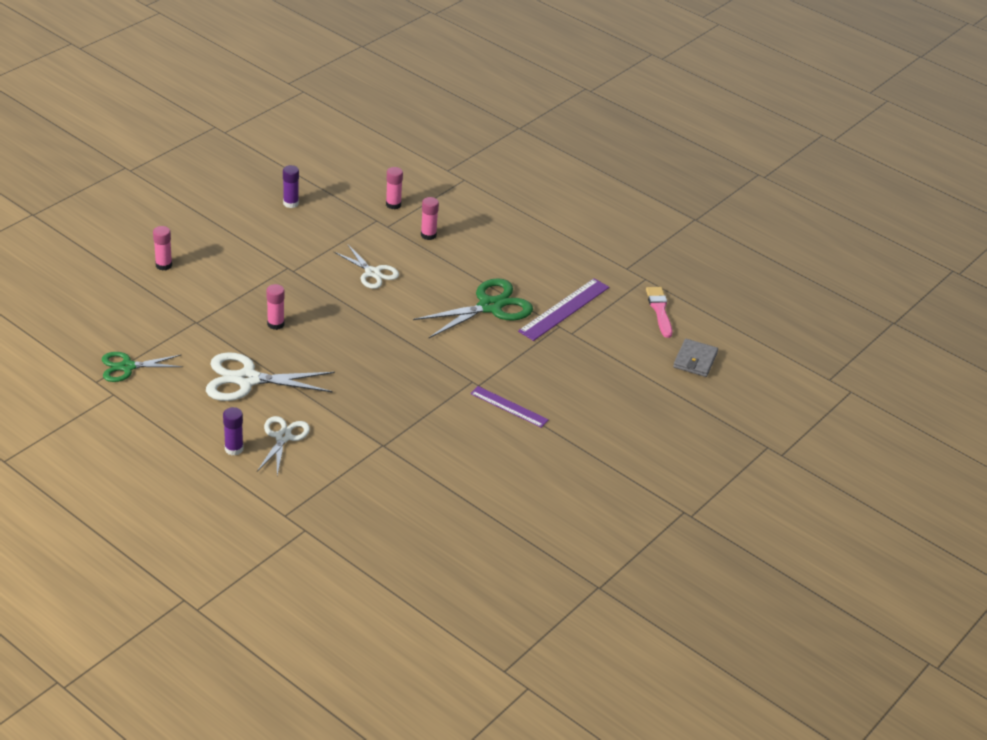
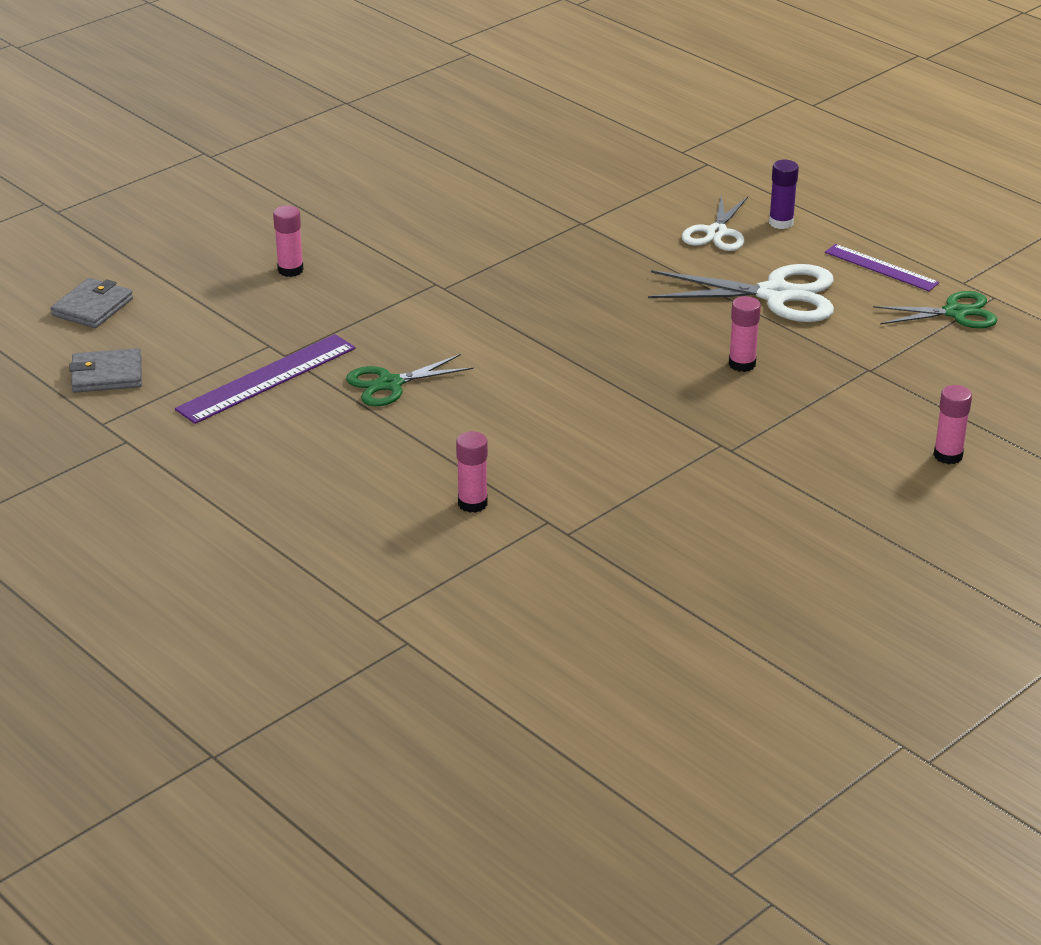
camera: 170 degrees left, 5 degrees down
purple glue stick [283,165,299,208] -> none
white scissors [334,244,399,289] -> none
pink glue stick [386,167,403,209] -> pink glue stick moved to [273,205,304,277]
green scissors [413,278,533,338] -> green scissors [346,354,474,406], size x0.63
purple ruler [470,386,549,428] -> purple ruler moved to [825,244,939,291]
pink brush [646,287,672,338] -> grey wallet [69,348,142,393]

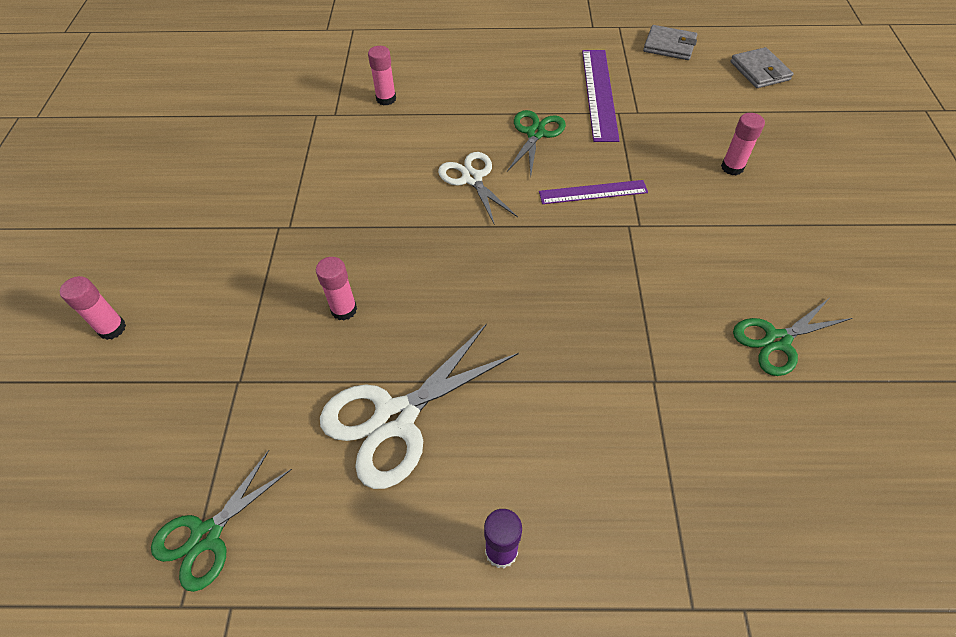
camera: 135 degrees right, 20 degrees up
grey wallet [69,348,142,393] -> grey wallet turned 75 degrees clockwise [643,25,697,60]
white scissors [682,194,748,251] -> white scissors moved to [438,152,518,225]
purple ruler [825,244,939,291] -> purple ruler moved to [539,180,648,204]
none -> green scissors [733,299,853,376]

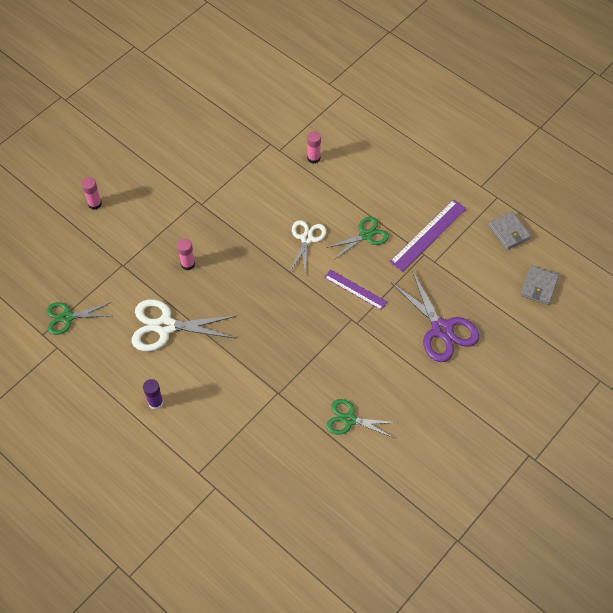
camera: 40 degrees right, 5 degrees up
pink glue stick [721,113,765,175] -> purple scissors [391,270,479,362]

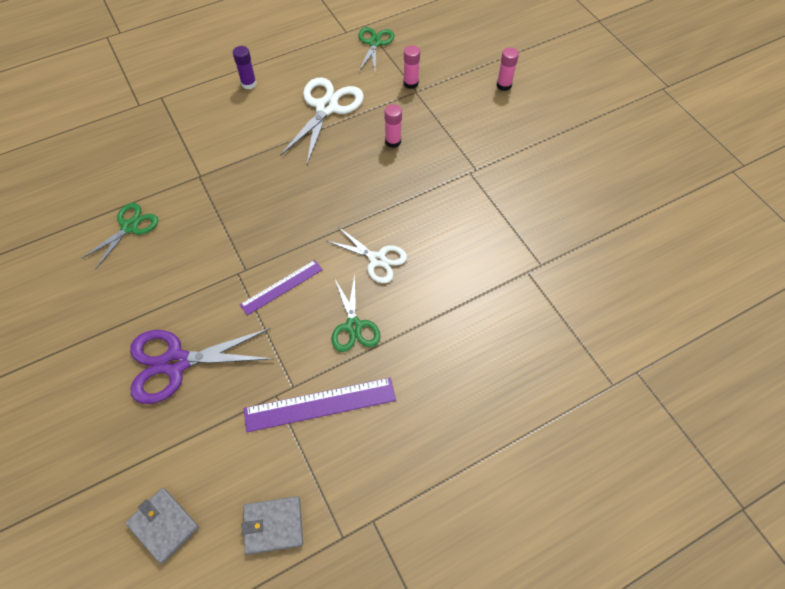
camera: 110 degrees right, 0 degrees up
pink glue stick [307,131,321,164] -> pink glue stick moved to [403,45,420,89]
purple ruler [390,199,466,272] -> purple ruler turned 75 degrees counterclockwise [244,378,396,432]

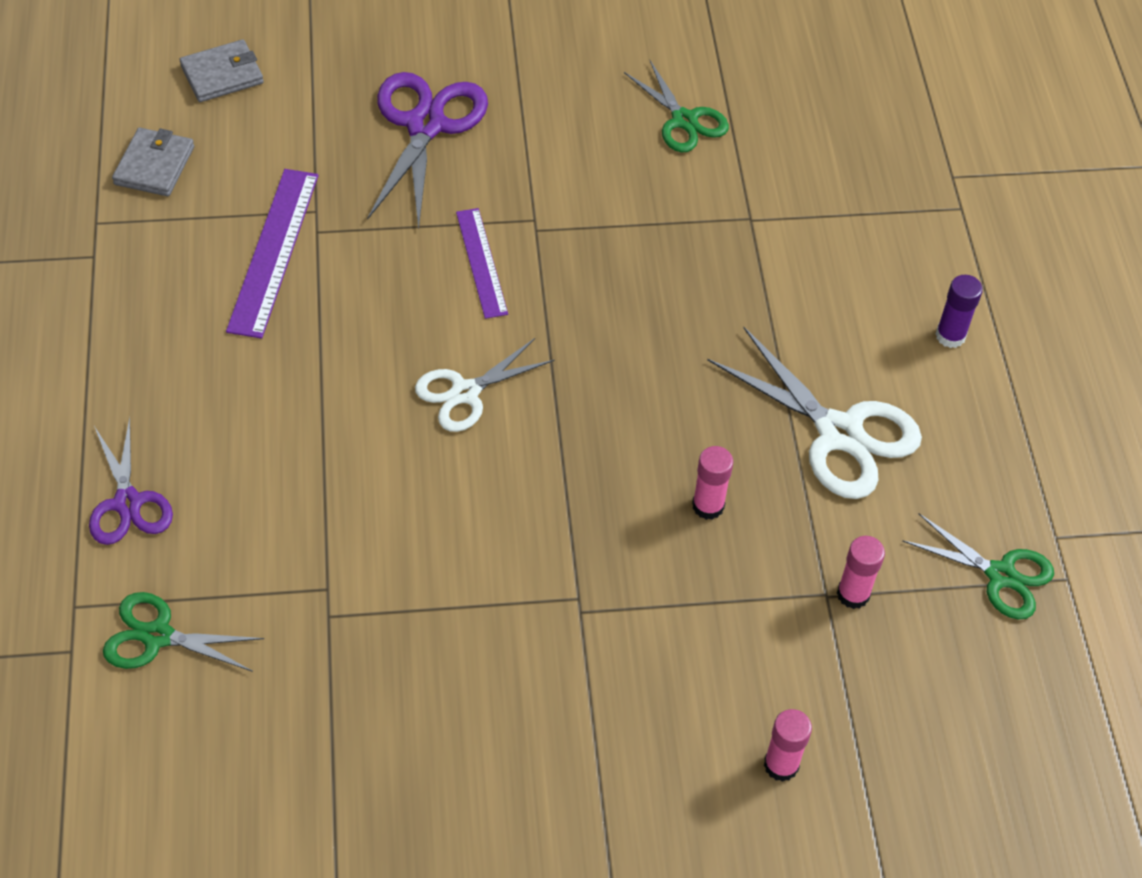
camera: 110 degrees right, 5 degrees down
green scissors [331,274,381,352] -> green scissors moved to [103,592,264,672]
none -> purple scissors [89,417,173,545]

